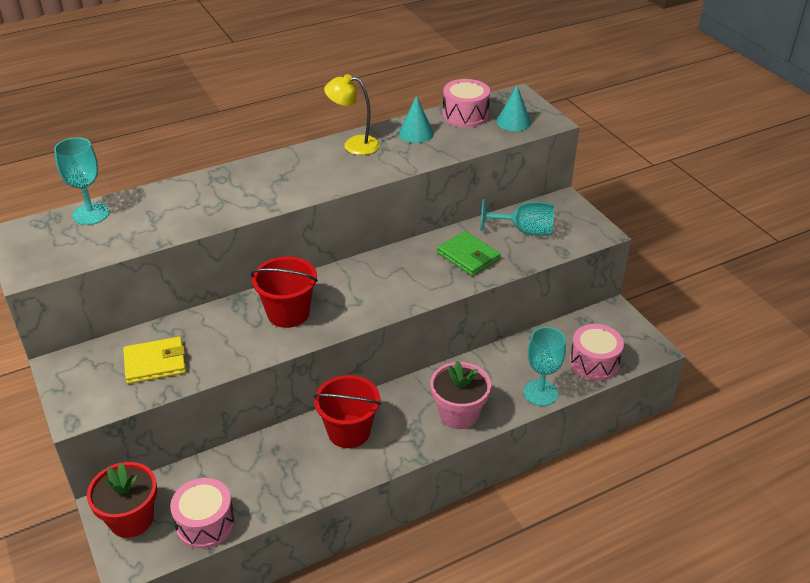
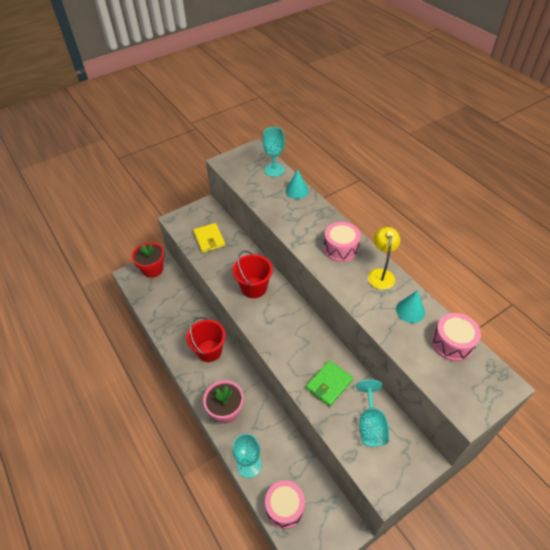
camera: 85 degrees right, 10 degrees up
pink drum [170,478,235,549] -> pink drum moved to [324,222,361,262]
turquoise cone [496,86,531,131] -> turquoise cone moved to [286,169,309,199]

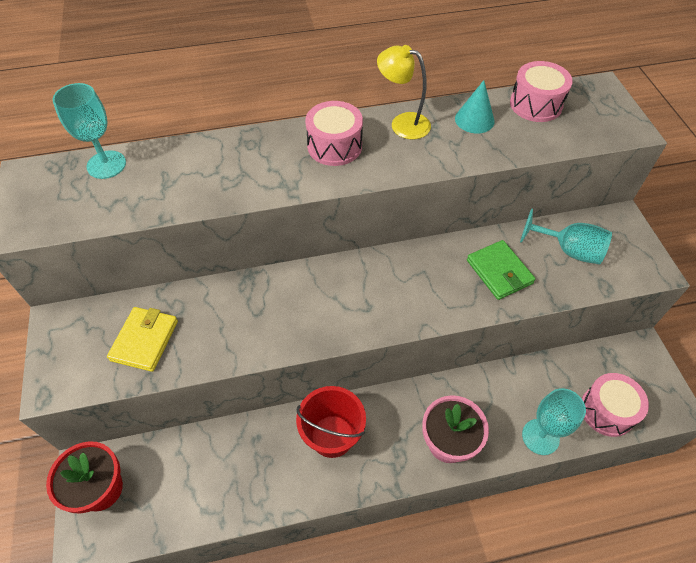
camera: 70 degrees left, 5 degrees up
yellow wallet [193,223,225,253] -> yellow wallet turned 75 degrees counterclockwise [107,307,178,372]
red bucket [233,251,273,298] -> none
turquoise cone [286,169,309,199] -> none

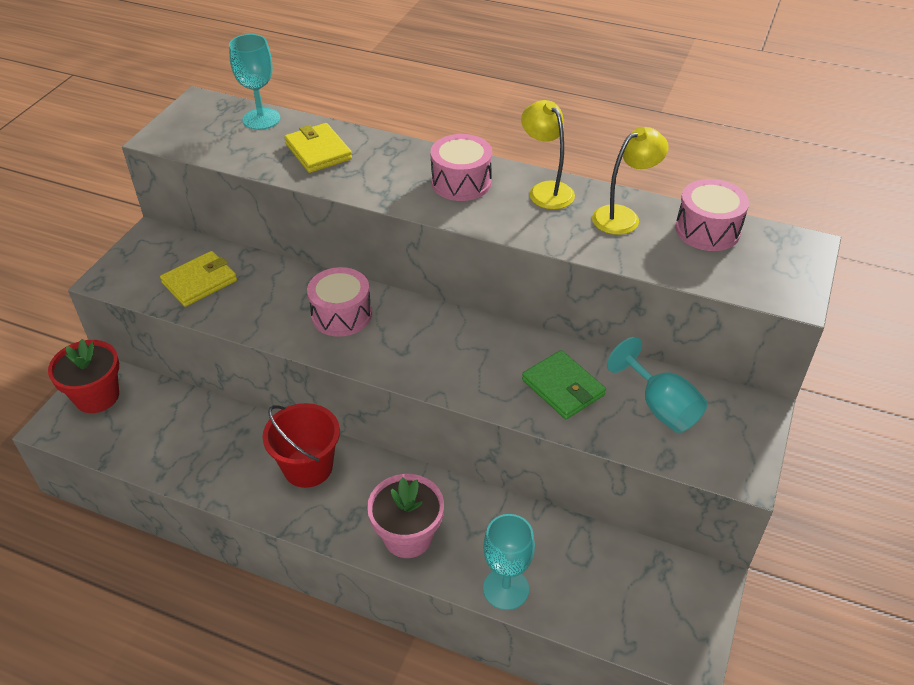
camera: 35 degrees right, 10 degrees down
turquoise cone [455,80,495,133] -> yellow lamp [592,127,669,235]
green wallet [467,240,536,300] -> green wallet turned 45 degrees counterclockwise [522,350,606,419]
pink drum [582,373,649,437] -> pink drum moved to [307,267,372,337]
none -> yellow wallet [284,123,352,173]

